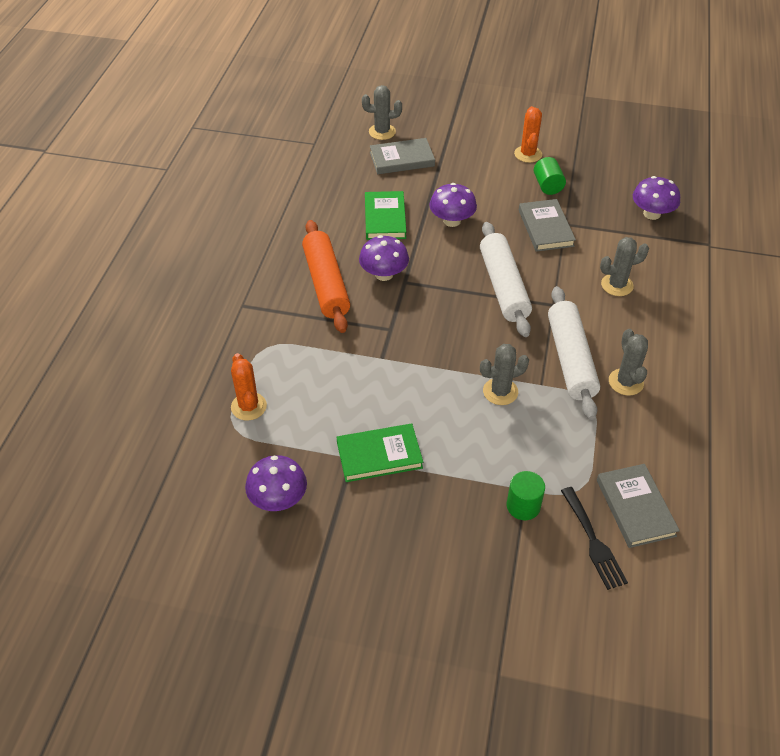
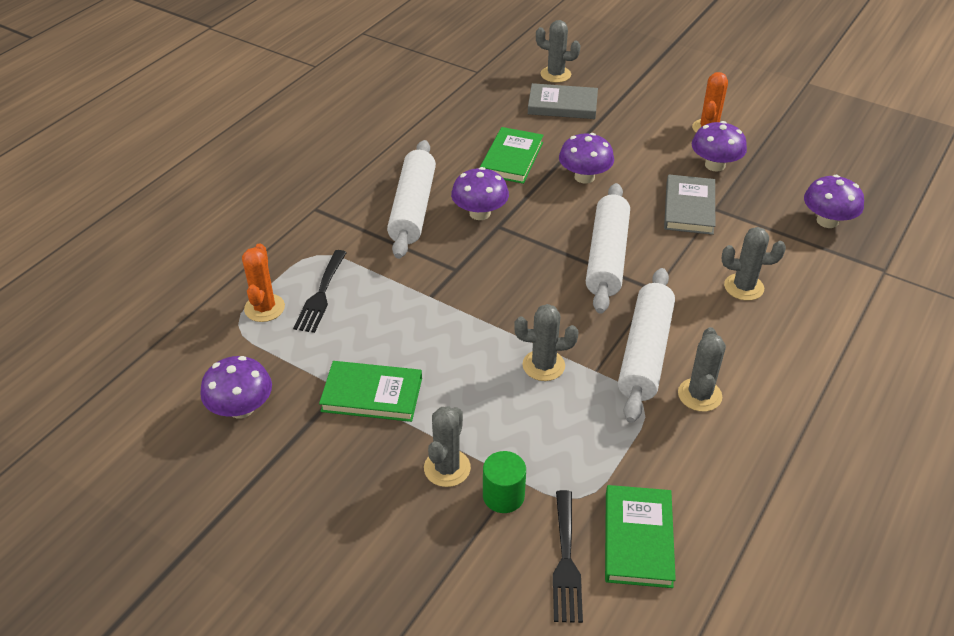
camera: 20 degrees right, 5 degrees down
orange rolling pin [302,220,350,333] -> white rolling pin [387,140,436,259]
green cylinder [534,157,566,195] -> purple mushroom [692,121,747,172]
grey book [597,464,680,548] -> green book [605,485,676,588]
none -> black fork [293,250,347,333]
none -> grey cactus [424,406,471,487]

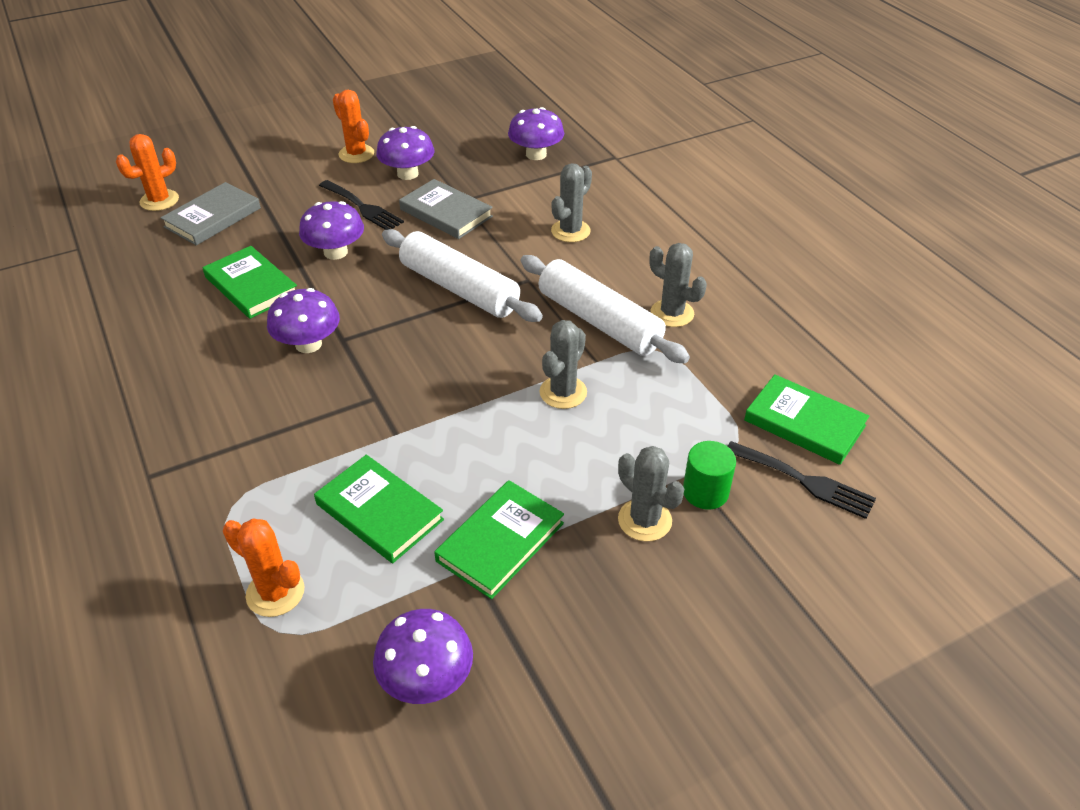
camera: 60 degrees left, 0 degrees up
black fork [293,250,347,333] -> black fork moved to [319,180,404,230]
white rolling pin [387,140,436,259] -> none
grey cactus [536,20,581,83] -> orange cactus [116,134,179,211]
none -> green book [314,455,444,563]

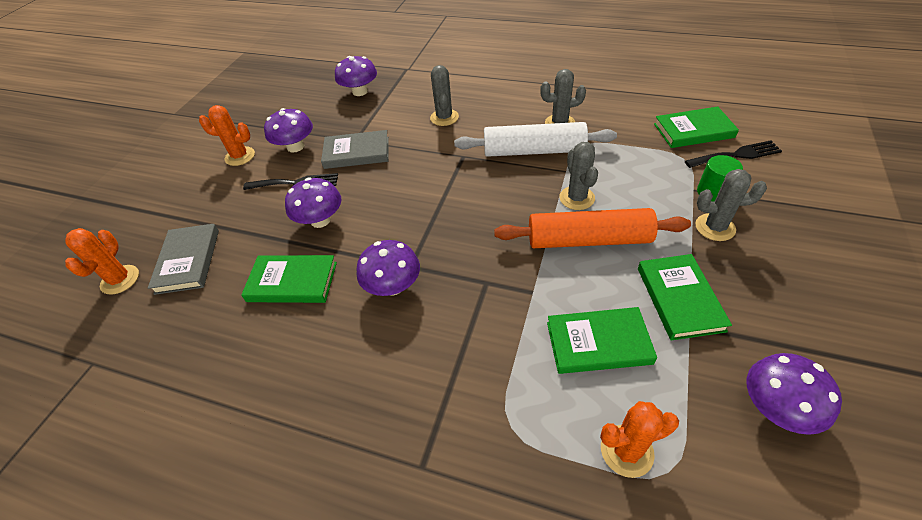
camera: 40 degrees left, 5 degrees up
white rolling pin [382,229,543,322] -> none
none -> orange rolling pin [494,208,691,248]

